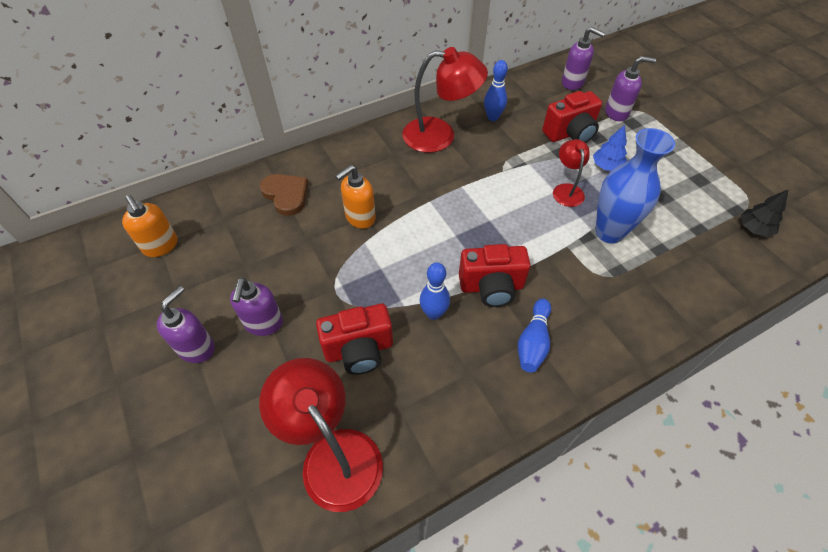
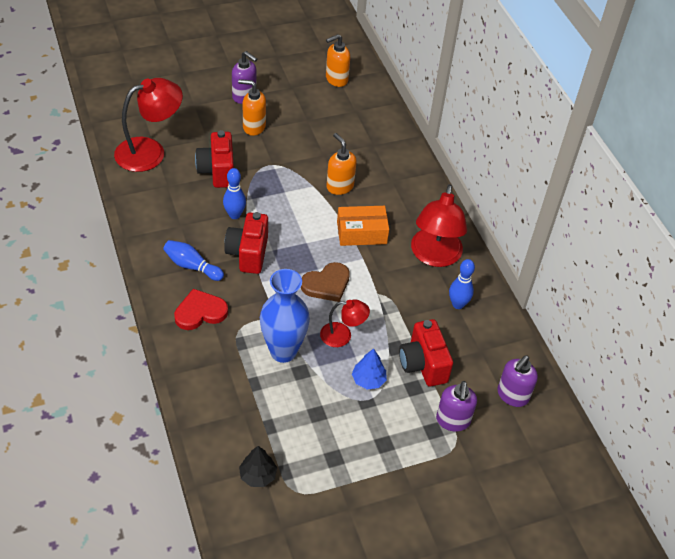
camera: 95 degrees right, 5 degrees down
purple soap dispenser [230,278,283,336] -> orange soap dispenser [238,79,266,136]
brown heart [260,174,308,216] -> brown heart moved to [301,262,350,302]
none -> red heart [174,289,228,330]
none -> orange box [337,206,389,246]

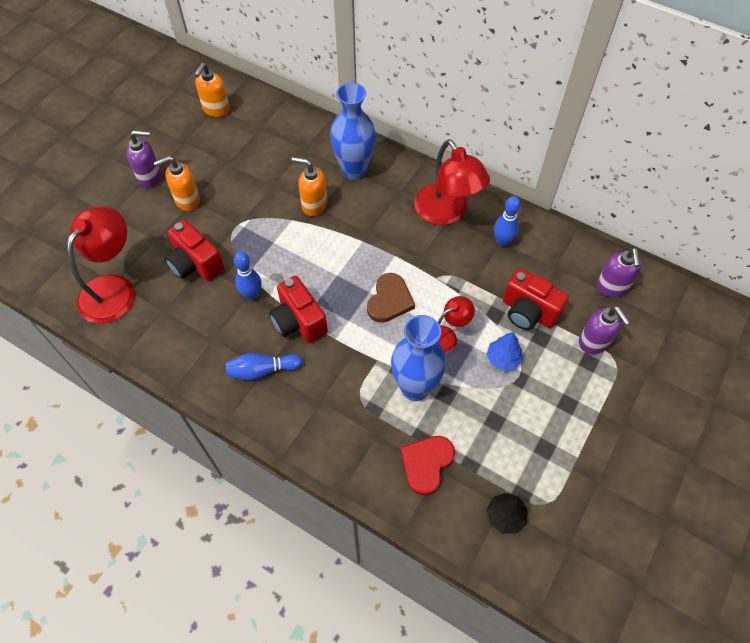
camera: 35 degrees left, 10 degrees up
red heart [174,289,228,330] -> red heart moved to [401,436,455,495]
orange box [337,206,389,246] -> none
none -> blue vase [330,82,376,180]

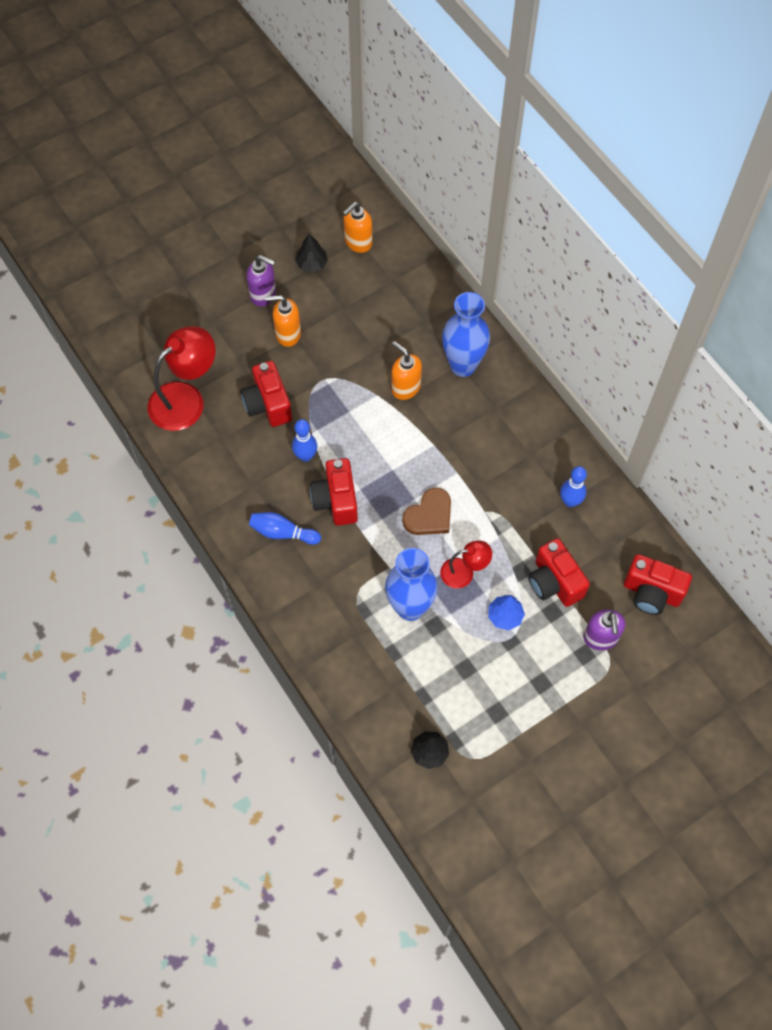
camera: 25 degrees right, 5 degrees up
red heart [401,436,455,495] -> none
red lamp [414,139,490,225] -> none
purple soap dispenser [596,247,642,297] -> red camera [624,554,692,615]
none -> black tree [295,233,328,272]

